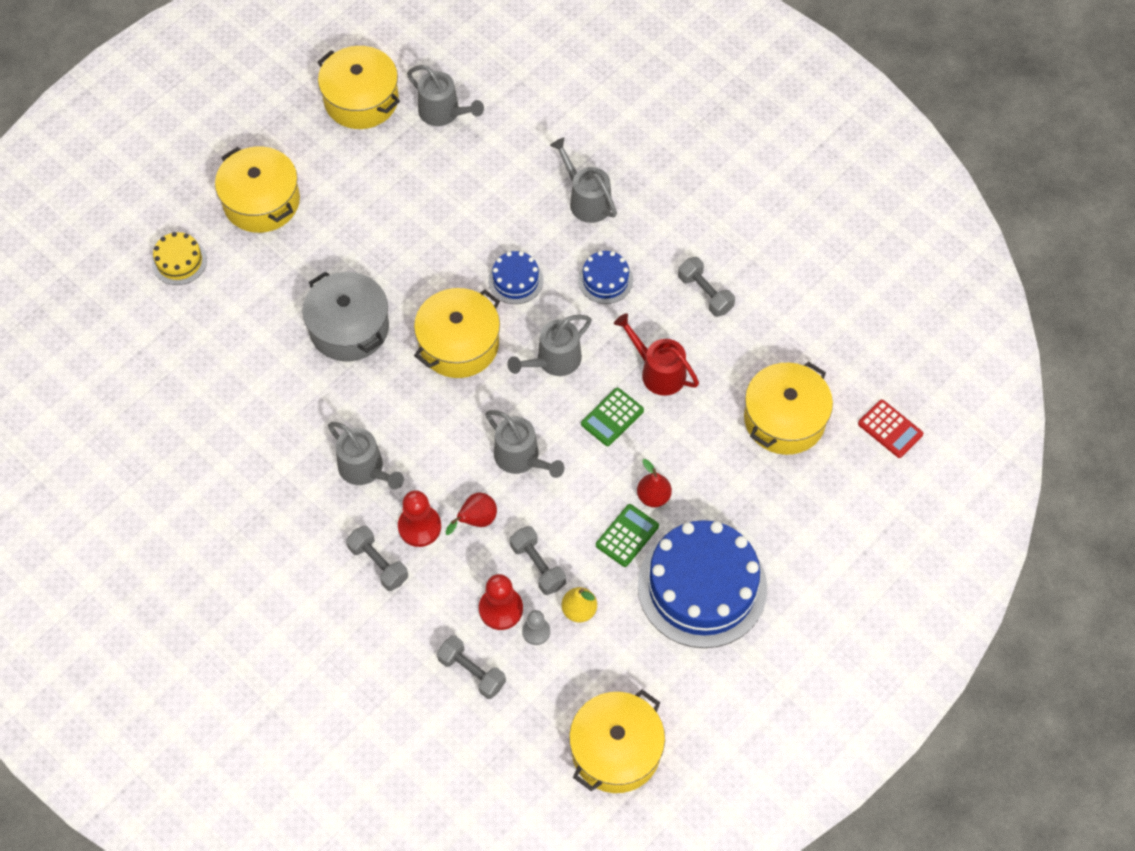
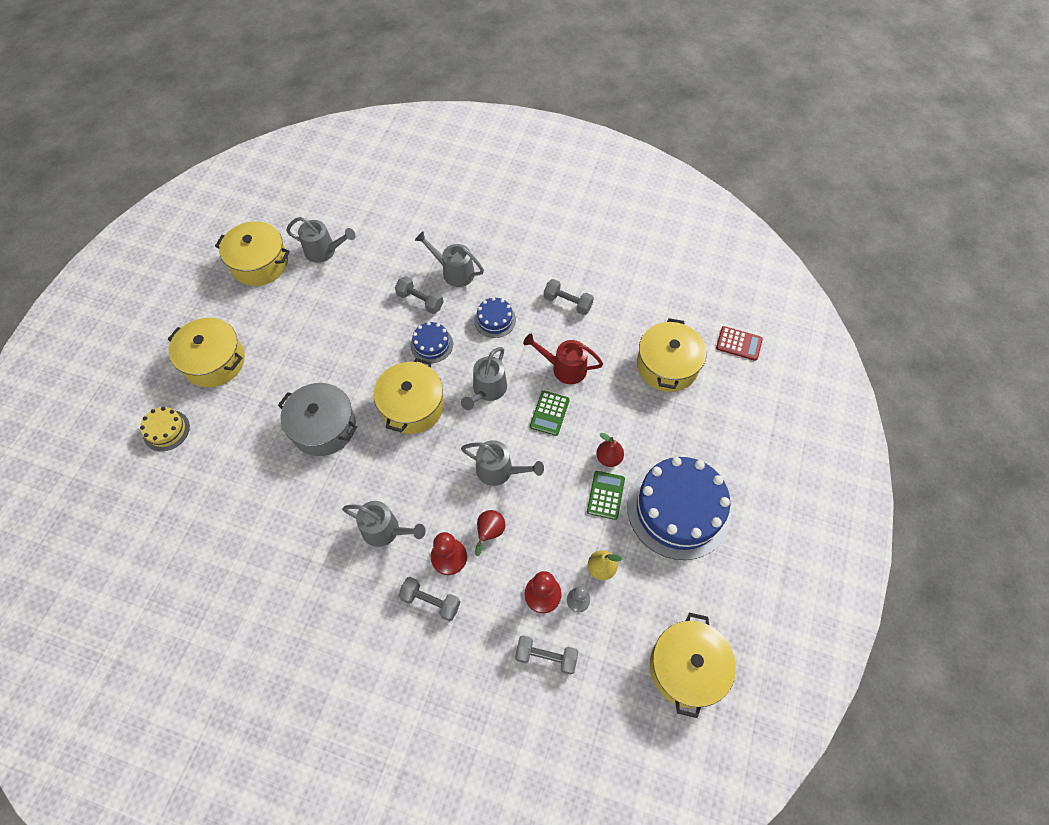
camera: 25 degrees left, 0 degrees up
grey dumbbell [510,526,566,595] -> grey dumbbell moved to [395,276,444,314]

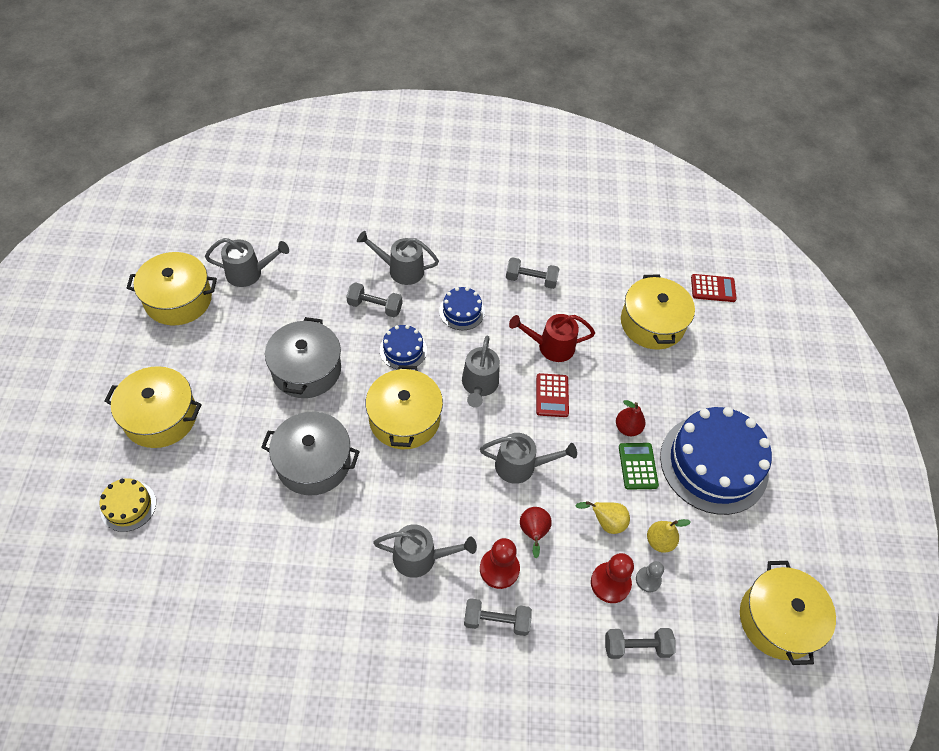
camera: 20 degrees left, 5 degrees down
green calculator [530,391,570,436] -> red calculator [536,373,569,417]
none -> grey pot [265,317,341,398]
none -> yellow pear [575,501,630,534]

